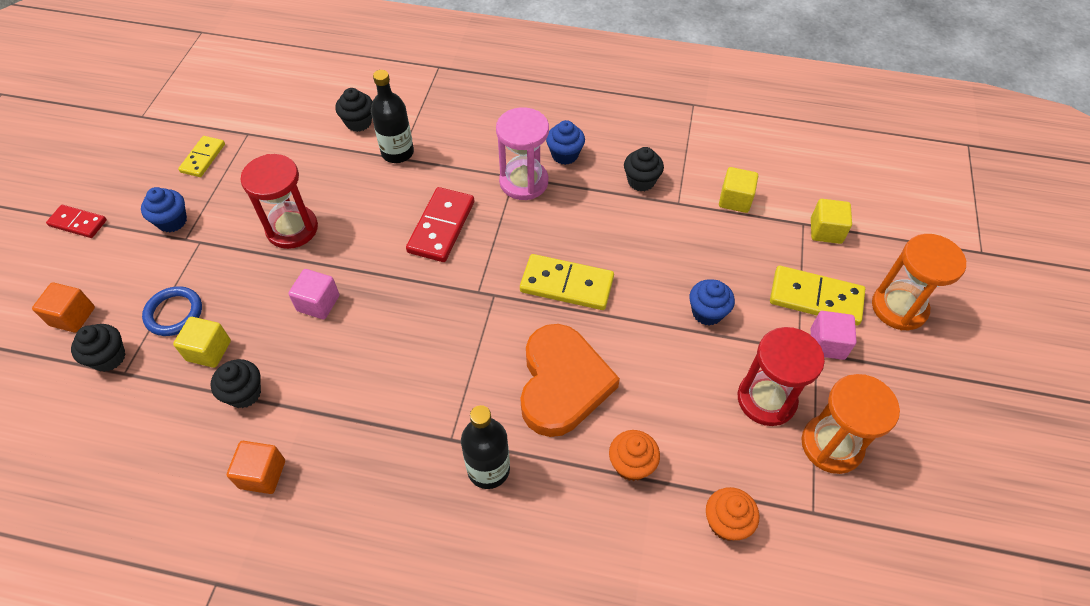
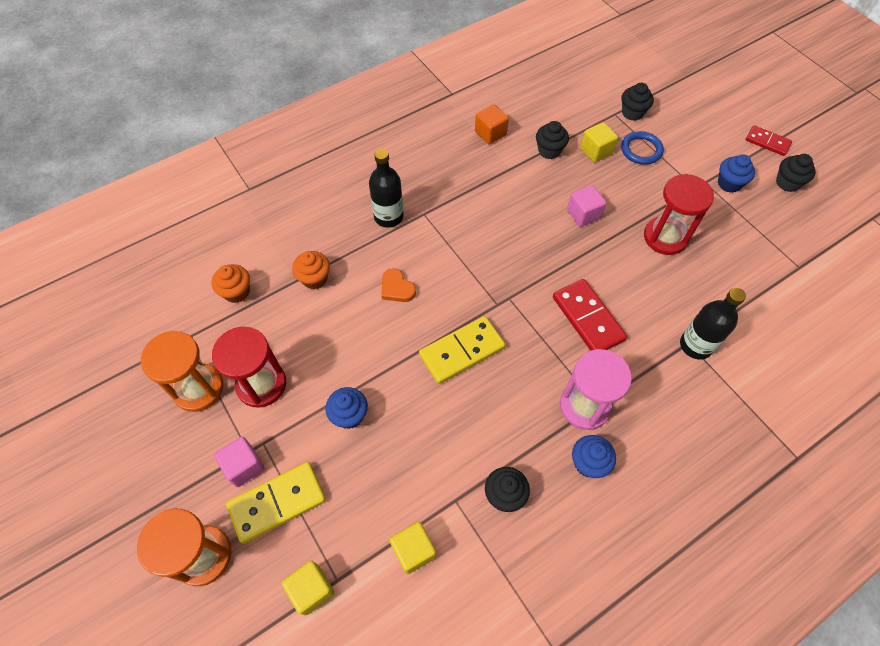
camera: 135 degrees right, 5 degrees up
orange cube [32,283,95,333] -> none
red domino [46,205,107,238] -> red domino turned 60 degrees clockwise [746,125,792,156]
yellow domino [178,136,225,177] -> none
black cupcake [335,88,373,132] -> black cupcake moved to [776,154,816,192]
orange heart [520,324,620,437] -> orange heart [381,268,416,302], size x0.44

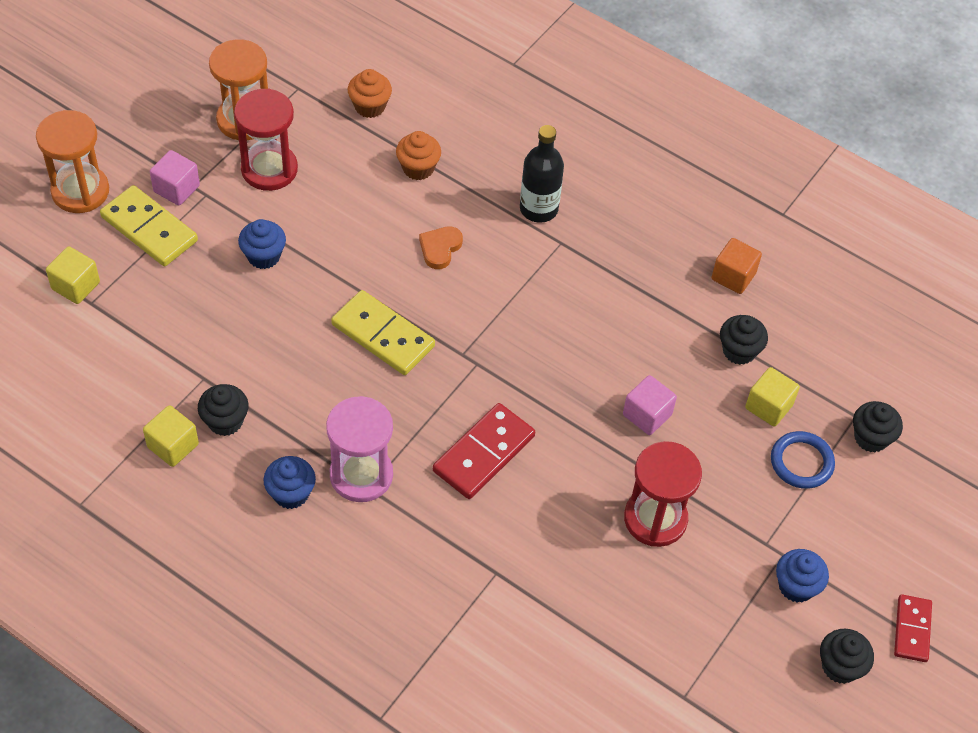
camera: 65 degrees right, 5 degrees down
yellow cube [390,522,436,574] -> yellow cube moved to [143,405,199,467]
black bottle [680,288,746,359] -> none

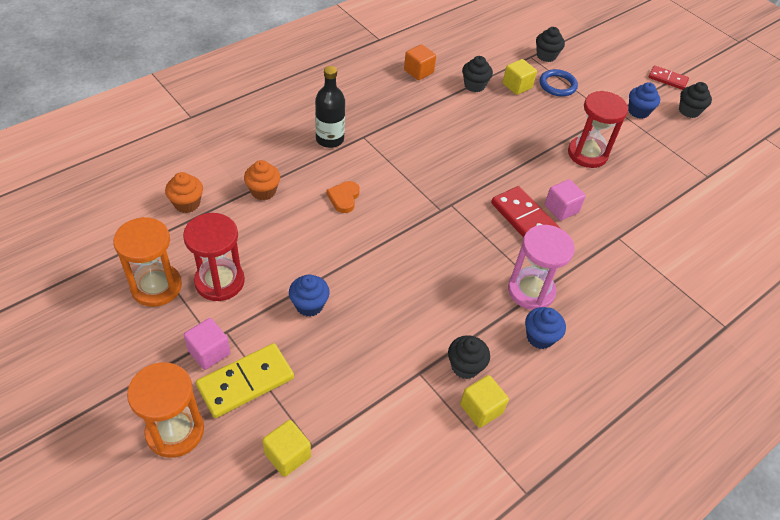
camera: 75 degrees left, 5 degrees down
yellow domino [331,290,435,375] -> none
orange heart [419,226,463,269] -> orange heart turned 60 degrees clockwise [327,181,360,213]
pink cube [623,375,677,435] -> pink cube moved to [545,179,586,221]

